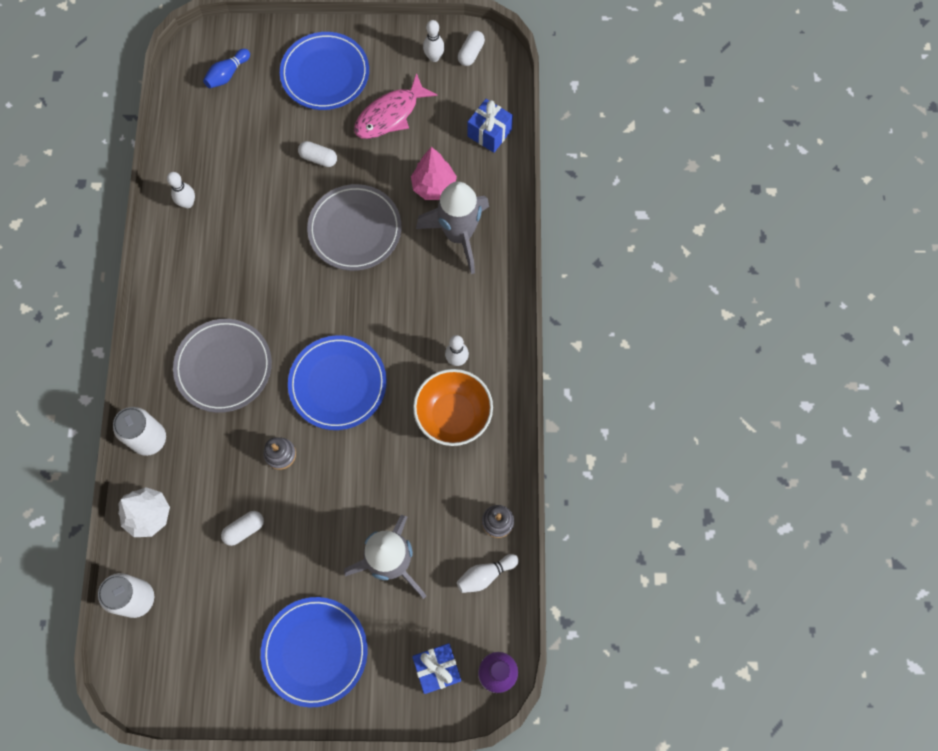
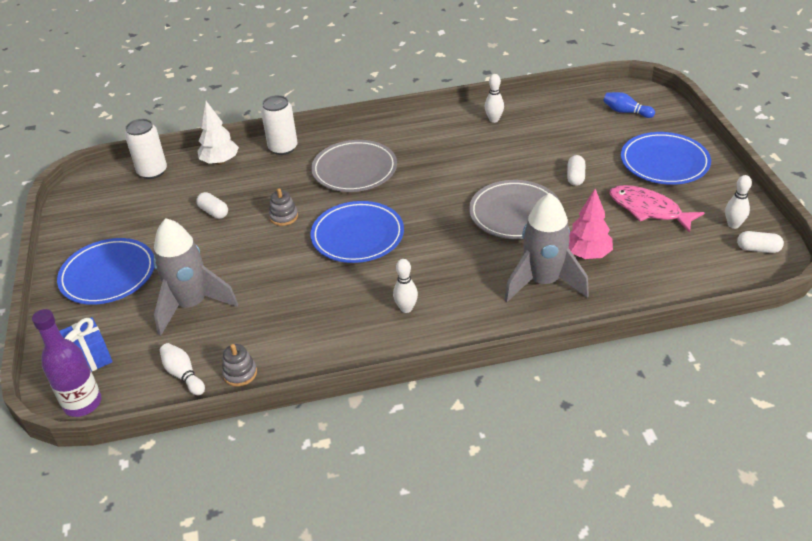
camera: 80 degrees right, 30 degrees down
orange bowl [413,369,493,446] -> none
blue gift [468,99,513,153] -> none

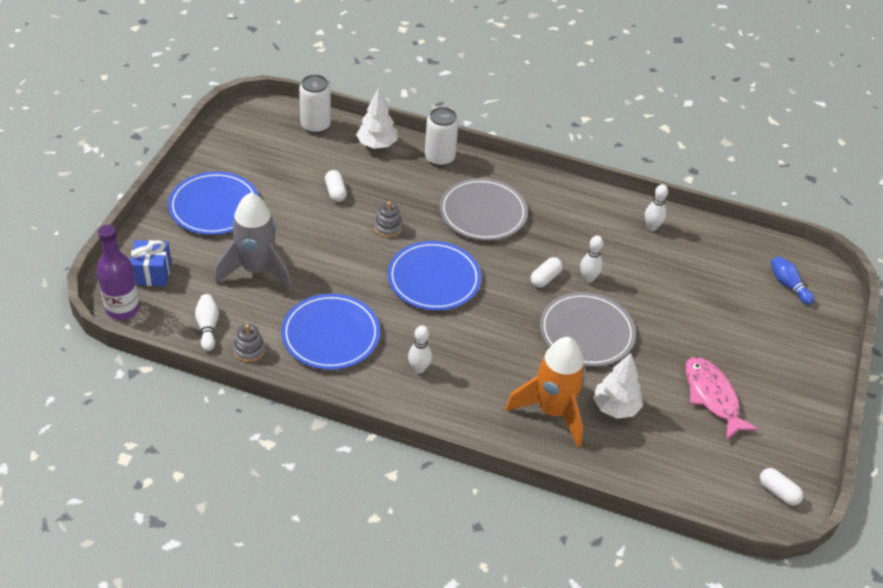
camera: 25 degrees right, 5 degrees up
grey rocket [504,193,589,302] -> orange rocket [505,337,586,447]
white capsule [567,155,585,186] -> white capsule moved to [531,257,563,288]
pink tree [569,189,613,259] -> white tree [593,353,643,419]
blue plate [621,132,711,185] -> blue plate moved to [281,294,380,370]
white bowling pin [725,175,752,229] -> white bowling pin moved to [580,236,603,283]

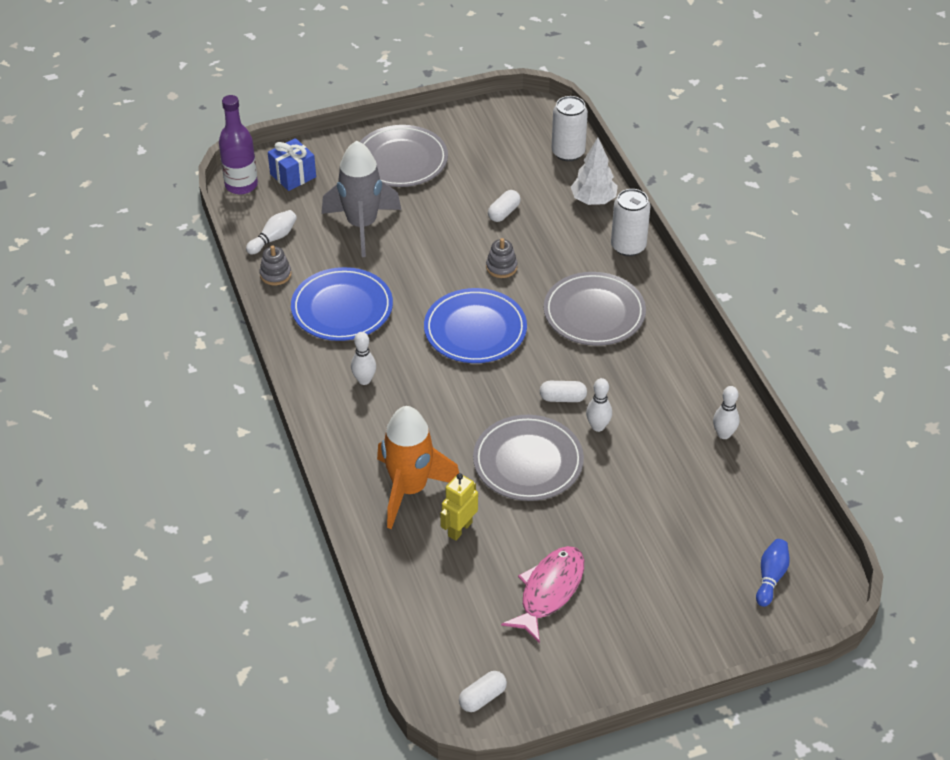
camera: 55 degrees right, 0 degrees up
blue plate [168,171,259,235] -> grey plate [360,125,448,187]
white tree [593,353,643,419] -> yellow robot [440,473,478,541]
white capsule [760,468,804,506] -> white capsule turned 45 degrees clockwise [459,671,507,712]

